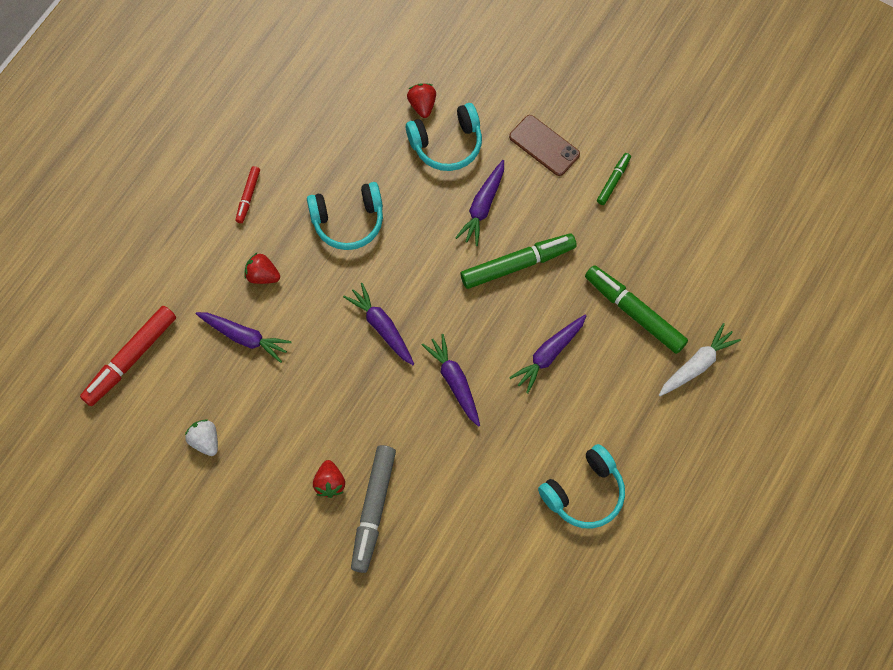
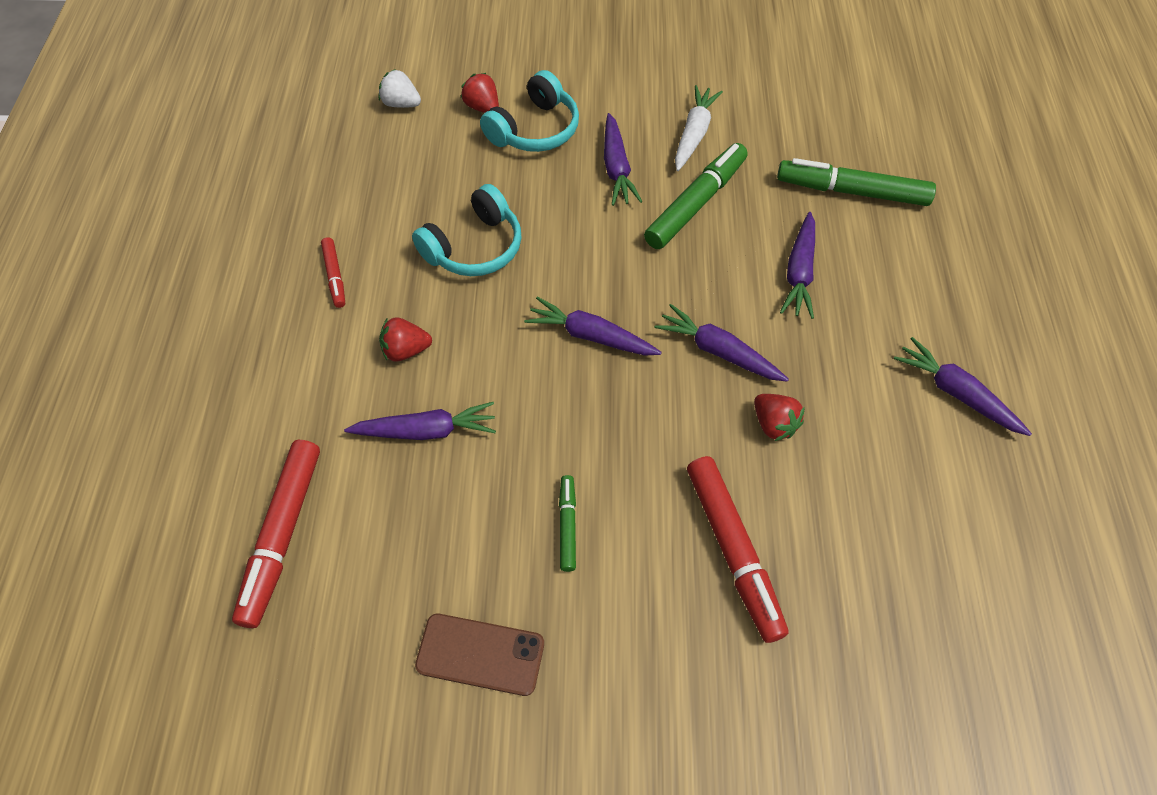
camera: 30 degrees left, 10 degrees down
white strawberry [185,419,218,456] -> white strawberry moved to [379,69,421,108]
red strawberry [313,460,345,498] -> red strawberry moved to [754,394,805,441]
grey marker [351,445,396,573] -> red marker [687,456,789,643]
brown phone [509,115,580,176] -> brown phone moved to [415,614,544,696]
turquoise headphones [538,444,625,528] -> purple carrot [894,337,1032,436]
green marker [597,153,631,205] -> green marker moved to [559,475,576,572]
white carrot [659,323,741,396] -> white carrot moved to [675,85,723,171]

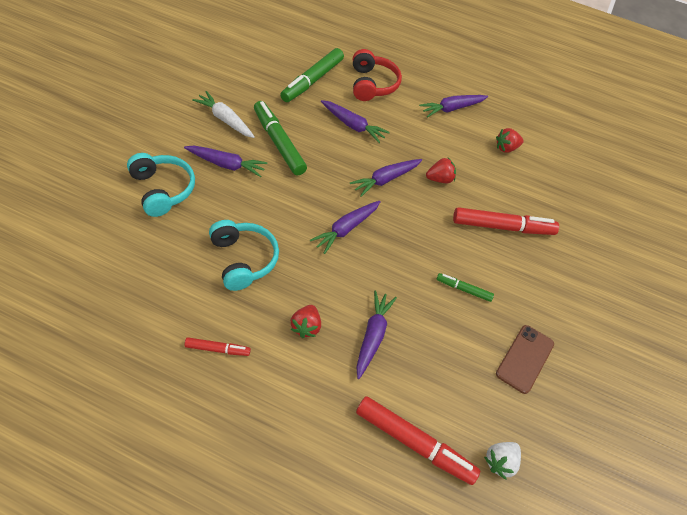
camera: 75 degrees left, 5 degrees down
white strawberry [379,69,421,108] -> white strawberry moved to [484,442,521,479]
red strawberry [461,73,499,113] -> red strawberry moved to [496,128,524,153]
none -> red headphones [353,49,402,101]

